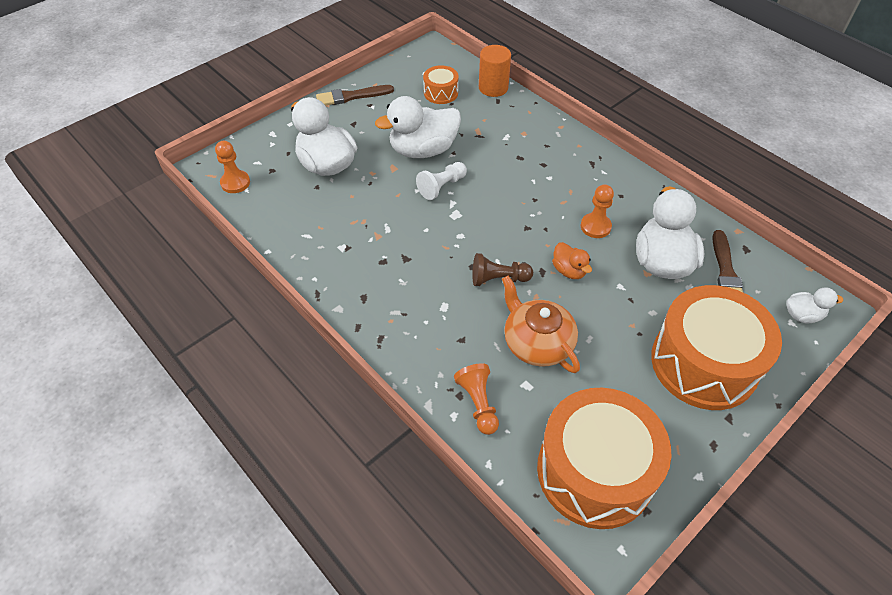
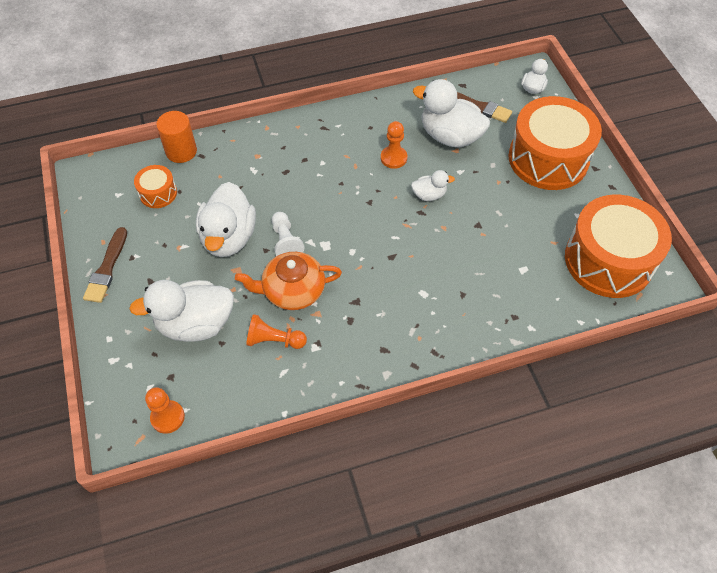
camera: 65 degrees left, 5 degrees up
orange pawn [454,363,499,435] -> orange pawn moved to [246,314,307,349]
brown pawn [472,253,533,286] -> none
orange teapot [502,276,580,373] -> orange teapot moved to [235,252,342,310]
orange duck [552,242,592,279] -> white duck [411,170,455,201]

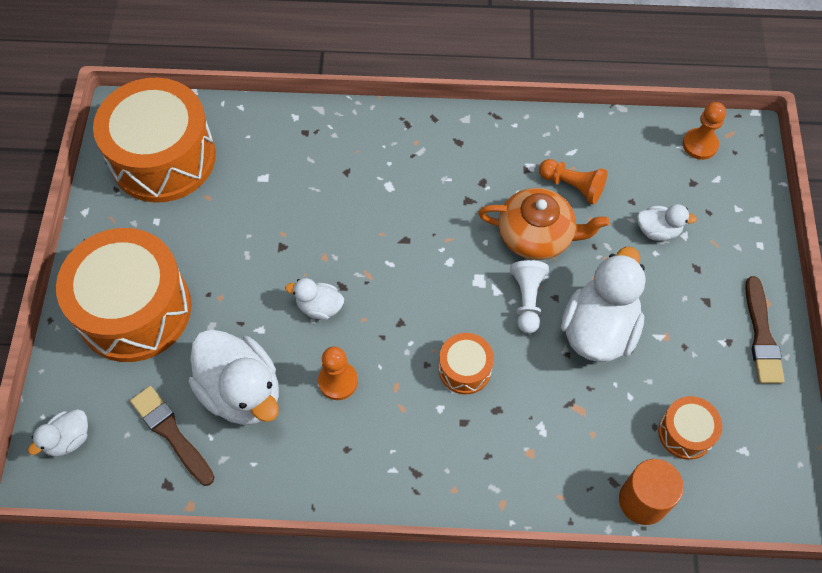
camera: 160 degrees left, 5 degrees up
brown brush [83,227,127,303] -> brown brush turned 150 degrees clockwise [745,276,785,384]
white duck [129,280,234,342] -> white duck [637,204,697,241], size x0.50
none -> orange drum [439,333,494,394]

